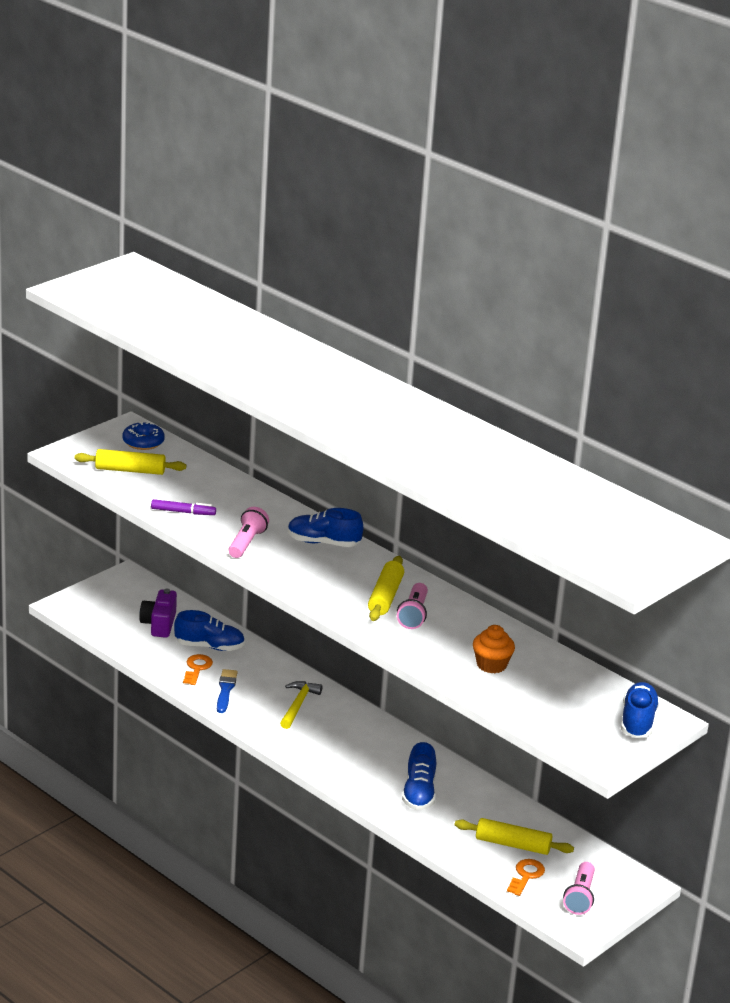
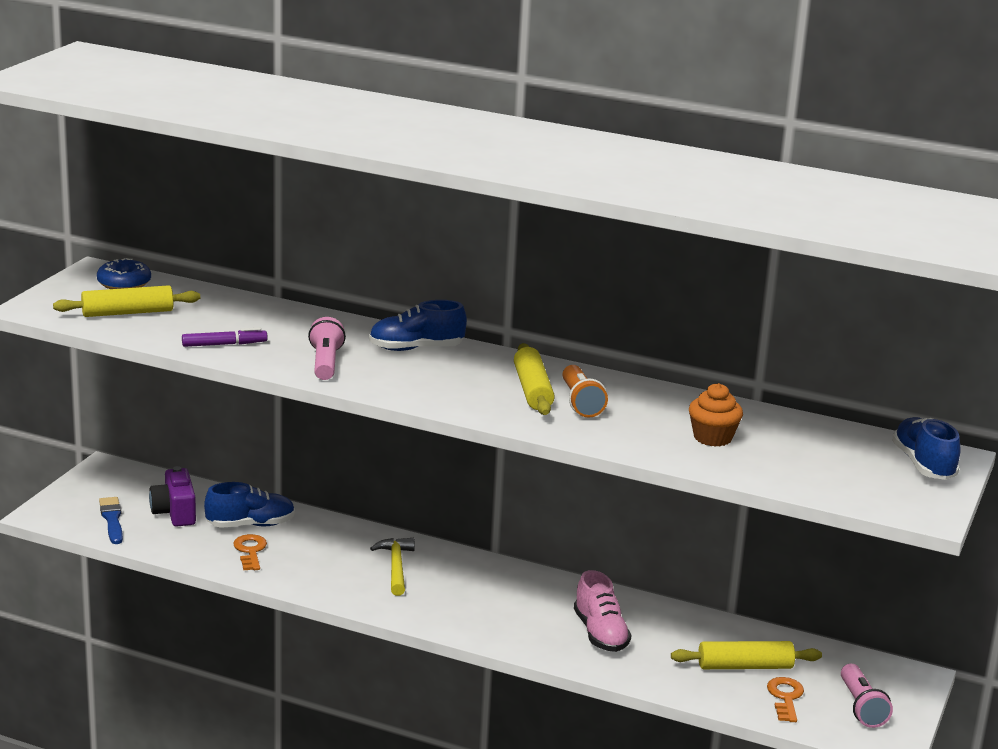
camera: 20 degrees left, 5 degrees down
blue brush [217,669,238,713] -> blue brush moved to [99,497,123,544]
pink flashlight [397,583,428,629] -> orange flashlight [562,365,608,418]
blue shoe [402,742,436,810] -> pink shoe [574,570,631,652]

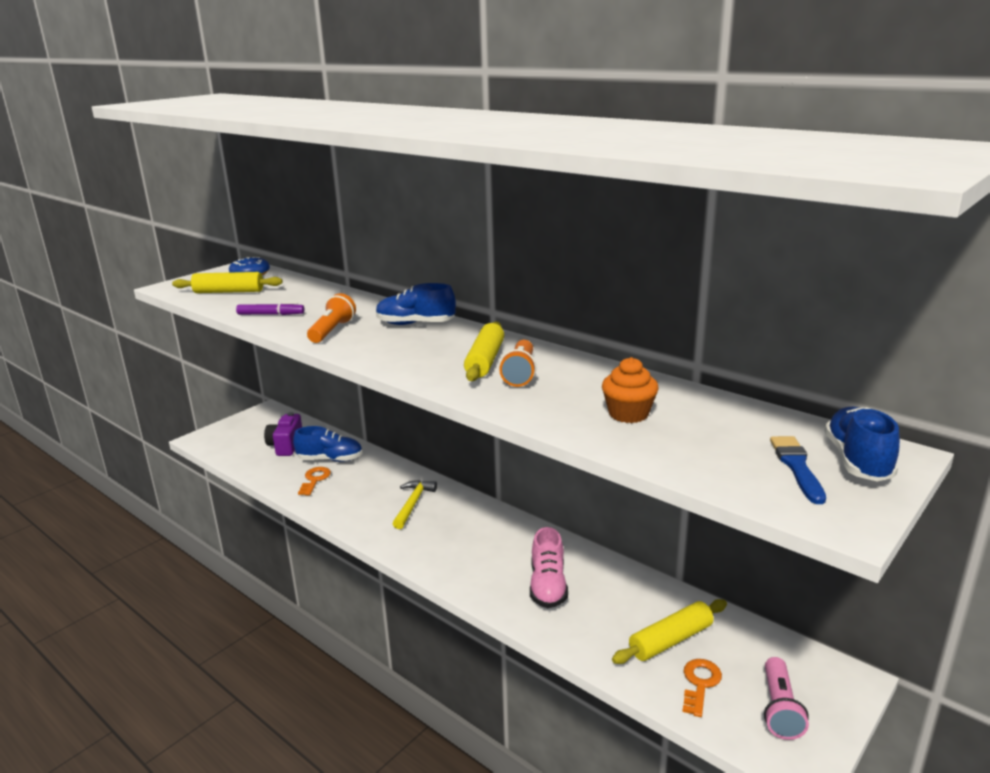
camera: 20 degrees right, 0 degrees up
blue brush [99,497,123,544] -> blue brush moved to [770,436,826,504]
pink flashlight [308,317,346,380] -> orange flashlight [307,293,356,343]
yellow rolling pin [671,641,822,669] -> yellow rolling pin turned 45 degrees counterclockwise [612,599,727,664]

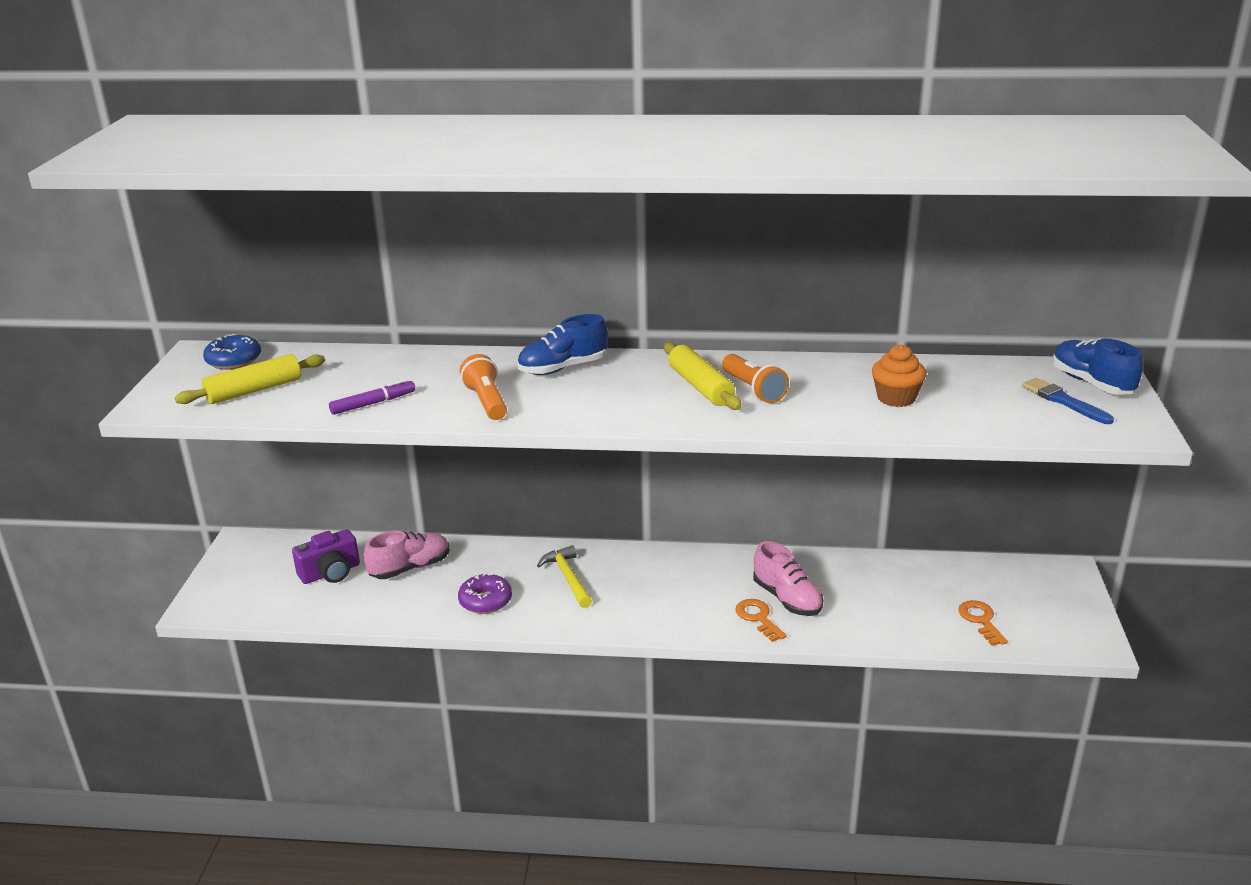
camera: 35 degrees left, 5 degrees up
purple camera [264,412,302,456] -> purple camera turned 90 degrees counterclockwise [292,529,360,584]
blue shoe [293,426,363,462] -> pink shoe [364,531,450,579]
orange key [298,467,331,496] -> orange key moved to [735,599,787,642]
yellow rolling pin [612,599,727,664] -> none
pink flashlight [764,657,809,740] -> none
none -> purple donut [458,573,512,614]

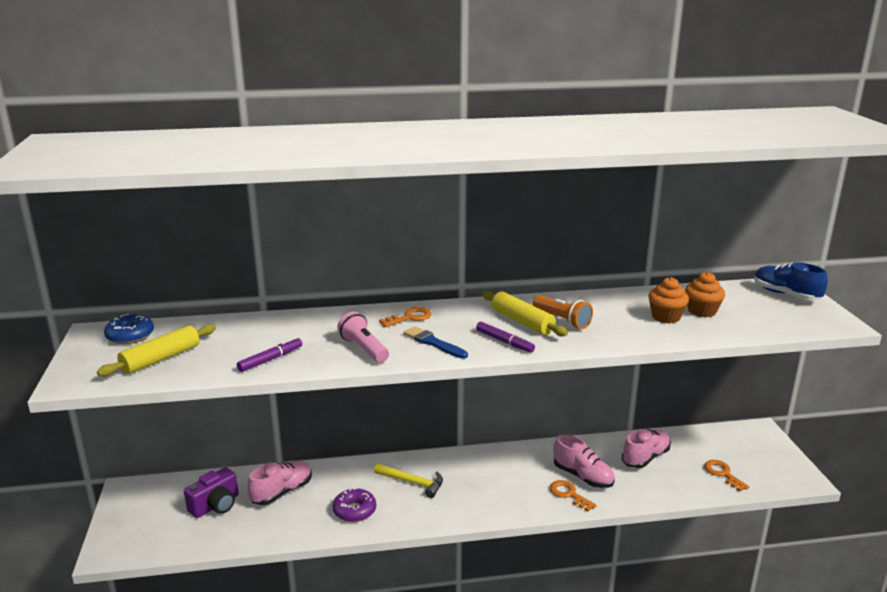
camera: 15 degrees left, 5 degrees down
orange flashlight [460,354,507,420] -> pink flashlight [337,312,389,363]
blue shoe [517,314,608,375] -> orange key [379,307,432,327]
yellow hammer [537,545,592,608] -> yellow hammer turned 150 degrees clockwise [374,463,443,498]
blue brush [1022,378,1114,424] -> blue brush moved to [403,326,468,359]
none -> purple marker [476,322,535,353]
none -> pink shoe [622,429,671,468]
none -> orange cupcake [685,272,725,317]

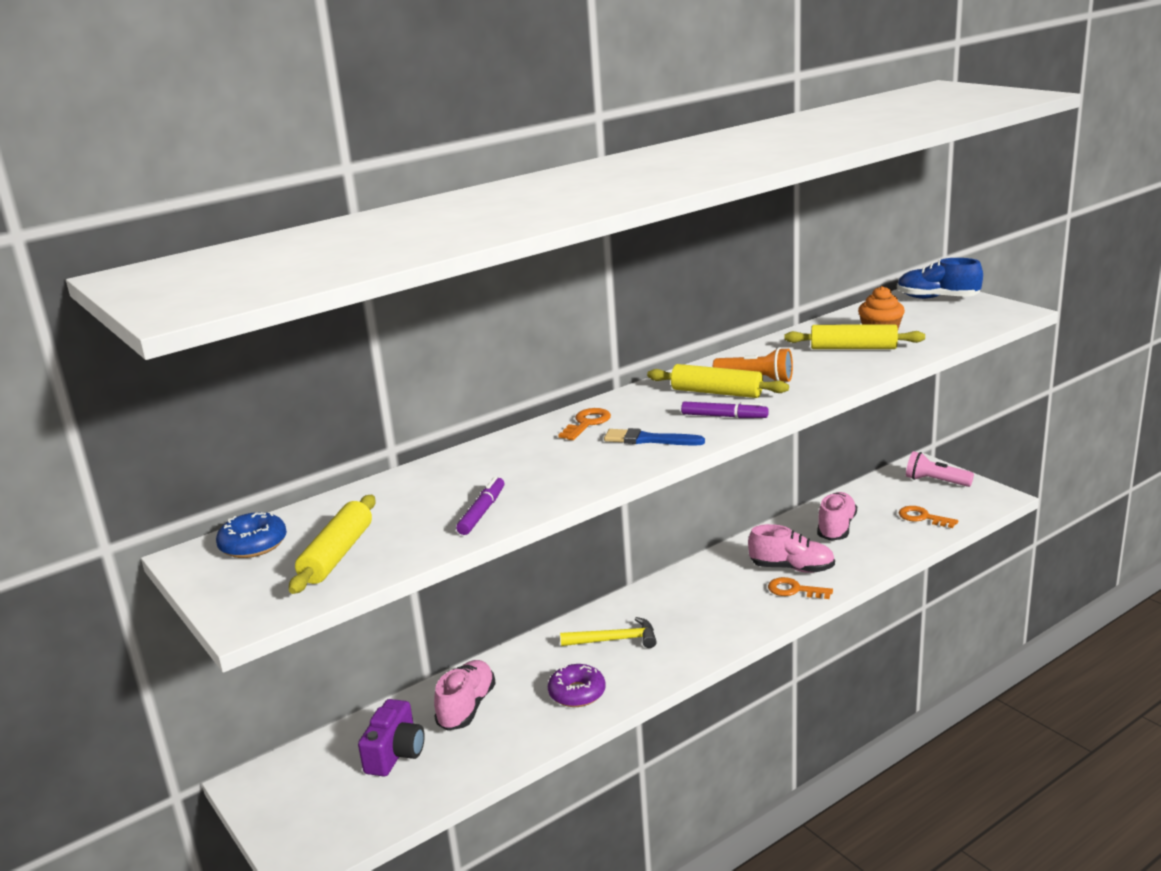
camera: 25 degrees left, 0 degrees up
pink flashlight [337,312,389,363] -> pink flashlight moved to [906,451,974,487]
orange cupcake [648,277,689,323] -> yellow rolling pin [784,324,925,349]

